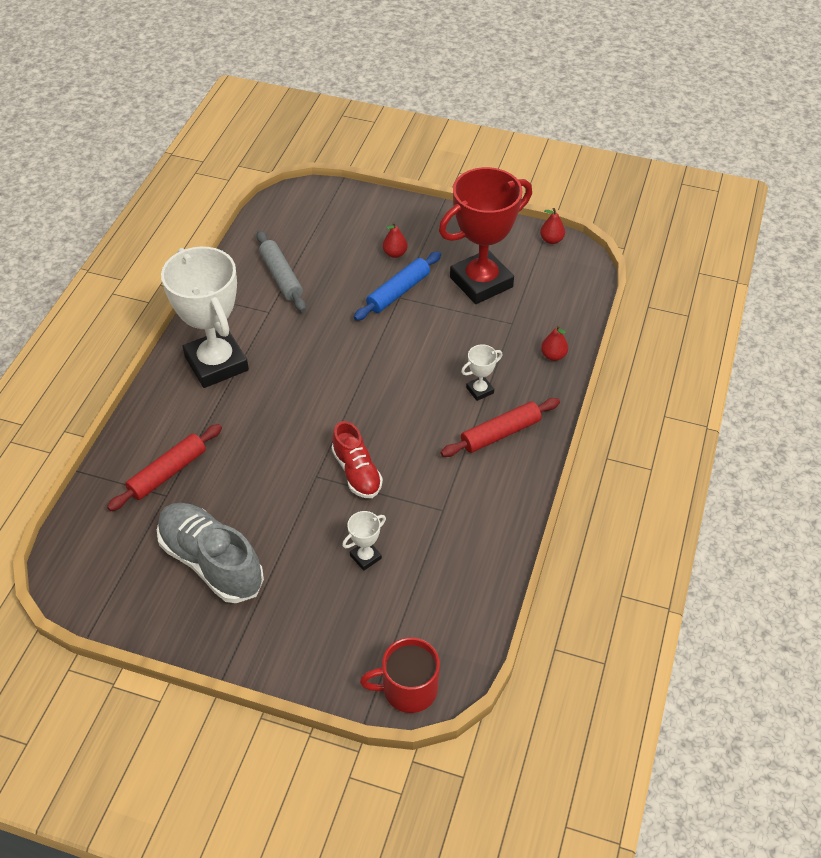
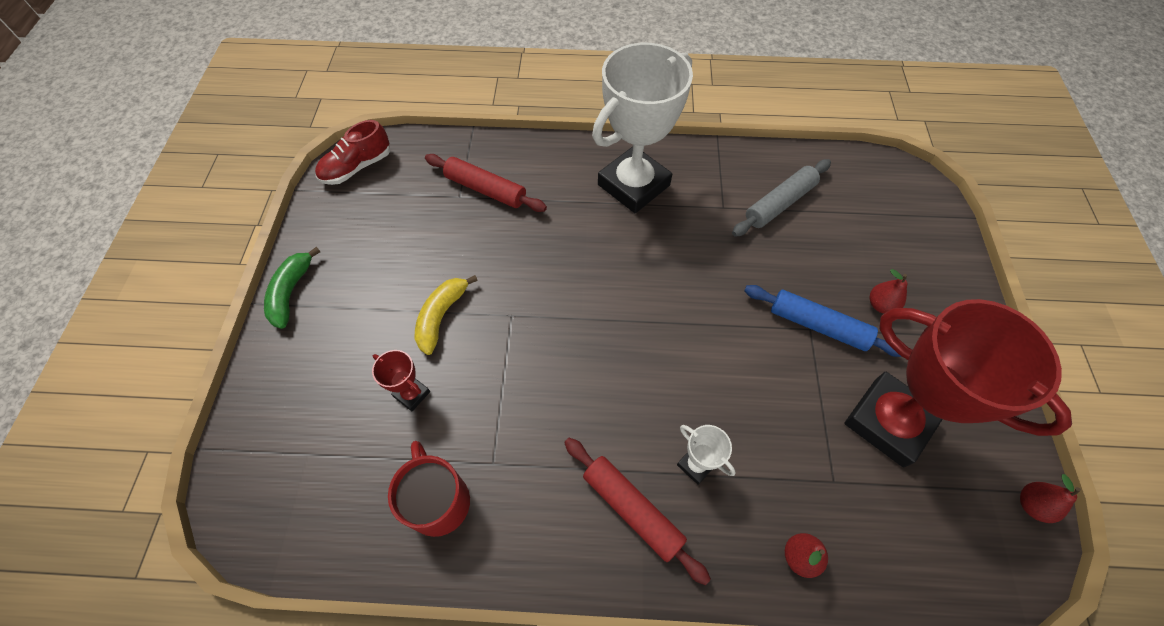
camera: 75 degrees right, 10 degrees up
grey shoe [157,503,264,603] -> none
red shoe [332,421,383,498] -> red shoe moved to [315,120,390,185]
white trophy [342,511,386,571] -> red trophy [372,350,430,411]
red mug [360,637,440,713] -> red mug moved to [388,441,470,537]
none -> green banana [264,247,320,329]
none -> yellow banana [415,275,478,355]

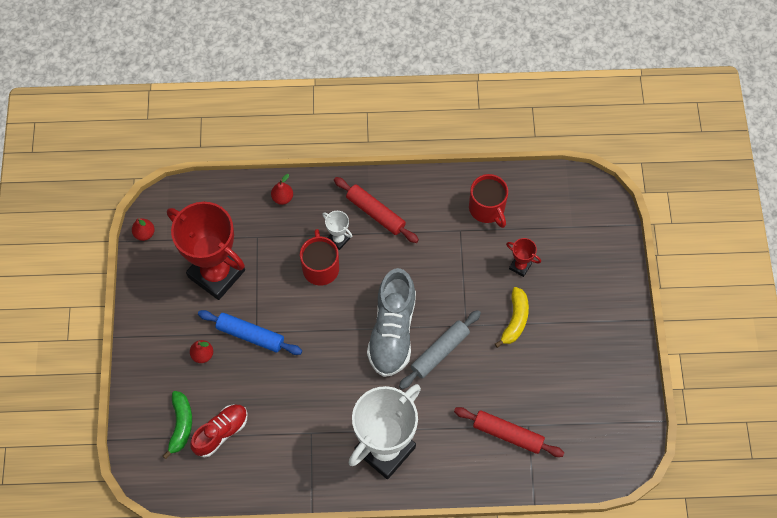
camera: 175 degrees right, 5 degrees up
green banana [264,247,320,329] -> green banana moved to [163,391,192,459]
red shoe [315,120,390,185] -> red shoe moved to [190,404,248,457]
grey rolling pin [732,159,831,237] -> grey rolling pin moved to [399,310,481,389]
none -> red mug [300,229,339,285]
none -> grey shoe [367,268,416,377]

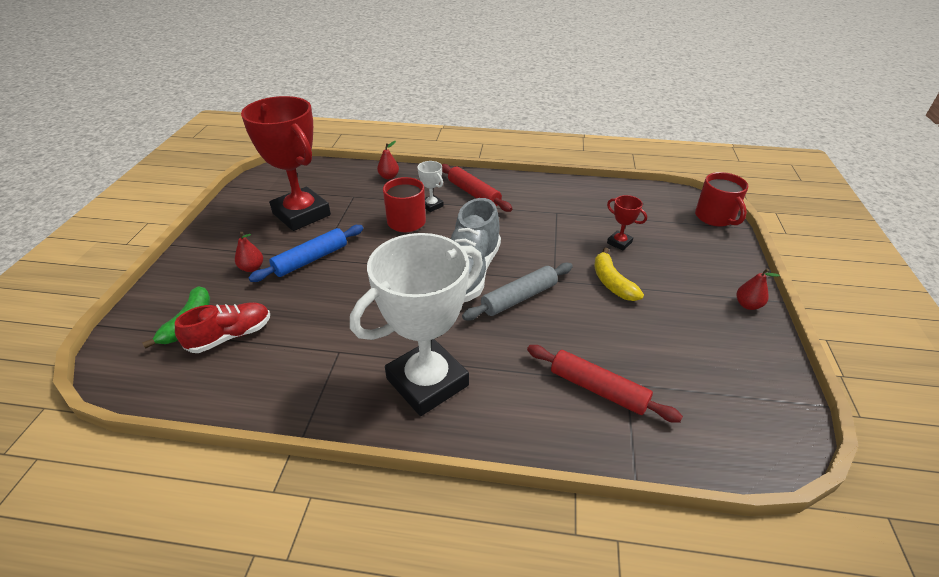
camera: 10 degrees right, 25 degrees down
red pear [132,218,155,241] -> red pear moved to [737,268,780,310]
blue rolling pin [198,310,302,355] -> blue rolling pin turned 75 degrees counterclockwise [248,225,364,282]
red mug [469,174,508,228] -> red mug moved to [695,172,748,227]
yellow banana [495,287,529,348] -> yellow banana turned 135 degrees clockwise [594,248,644,301]

